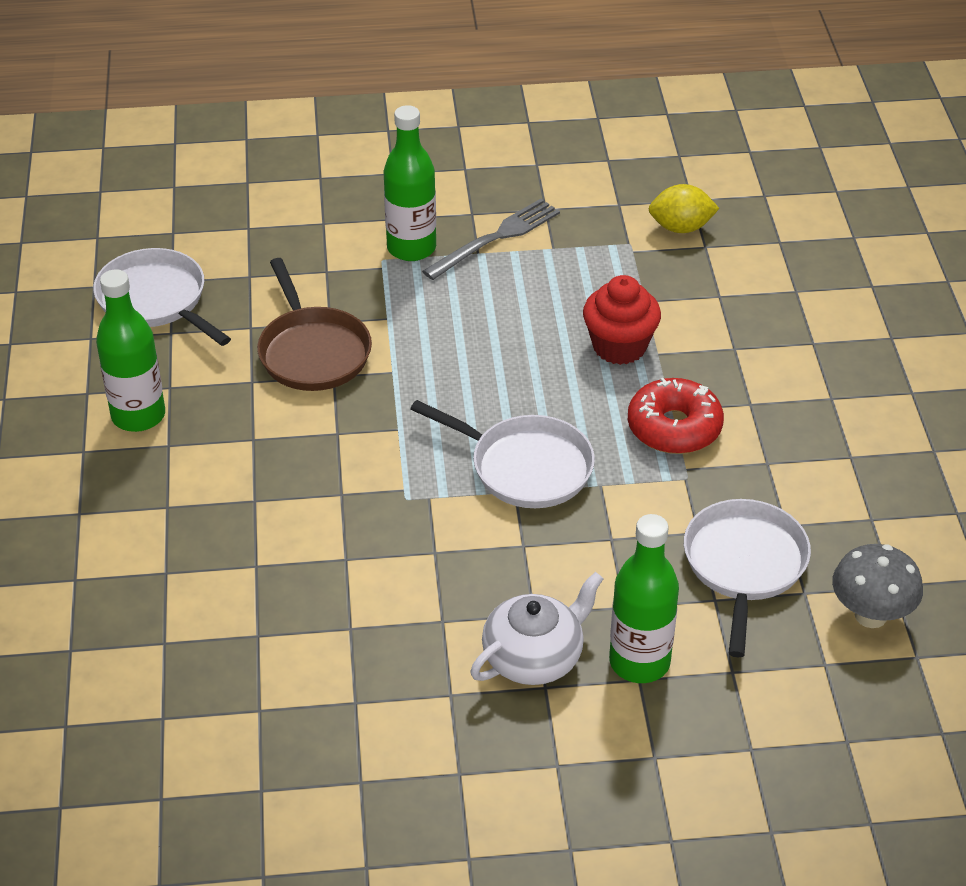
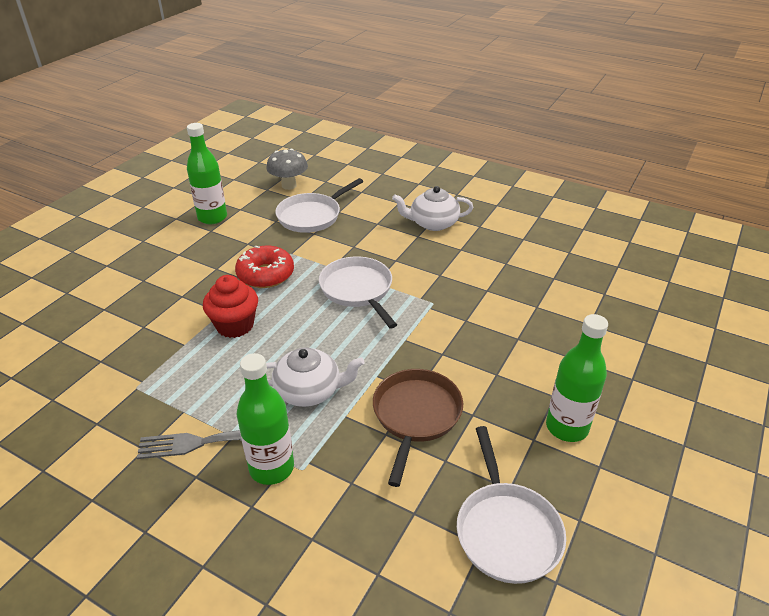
camera: 145 degrees left, 5 degrees down
green bottle [609,514,679,683] -> green bottle moved to [187,123,227,224]
yellow lemon [649,184,719,233] -> none
none -> white teapot [266,347,365,407]

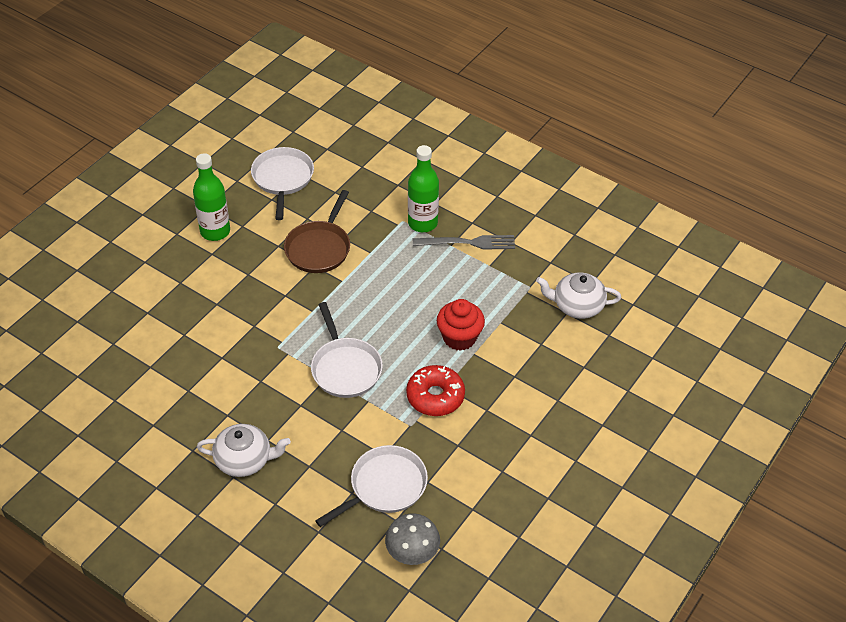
camera: 175 degrees left, 10 degrees up
green bottle [187,123,227,224] -> none
white teapot [266,347,365,407] -> white teapot moved to [536,273,621,319]

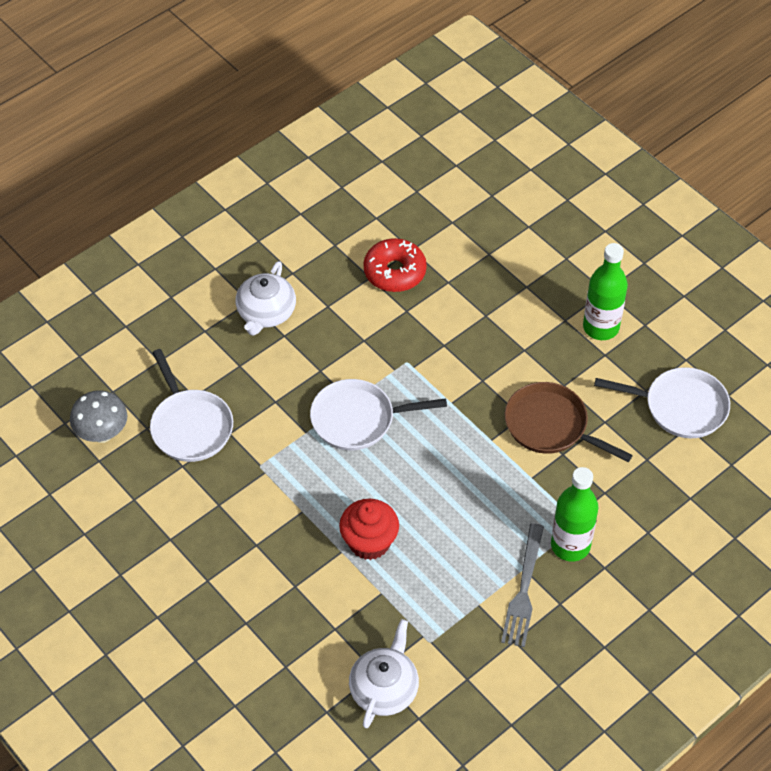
camera: 105 degrees right, 5 degrees up
red donut [406,365,465,416] -> red donut moved to [363,238,427,292]

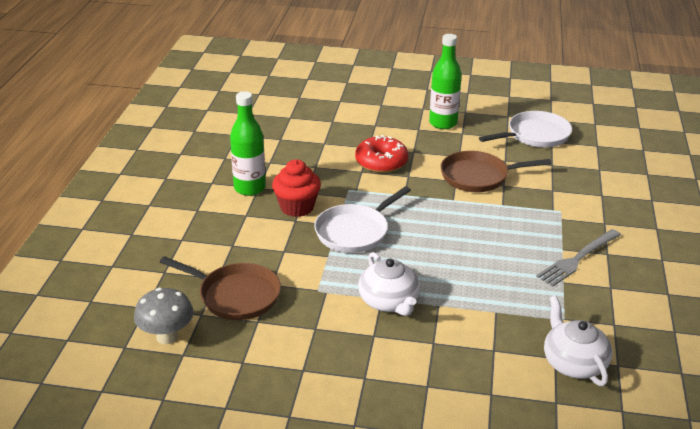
camera: 40 degrees left, 20 degrees down
white pan [150,349,233,462] -> brown pan [160,256,281,320]
white teapot [236,261,296,336] -> white teapot moved to [358,252,420,316]
red cupcake [339,499,399,560] -> red cupcake moved to [272,159,321,217]
red donut [363,238,427,292] -> red donut moved to [355,135,408,173]
grey fork [501,523,544,647] -> grey fork turned 75 degrees clockwise [536,229,621,287]
green bottle [551,467,599,561] -> green bottle moved to [230,91,266,196]

